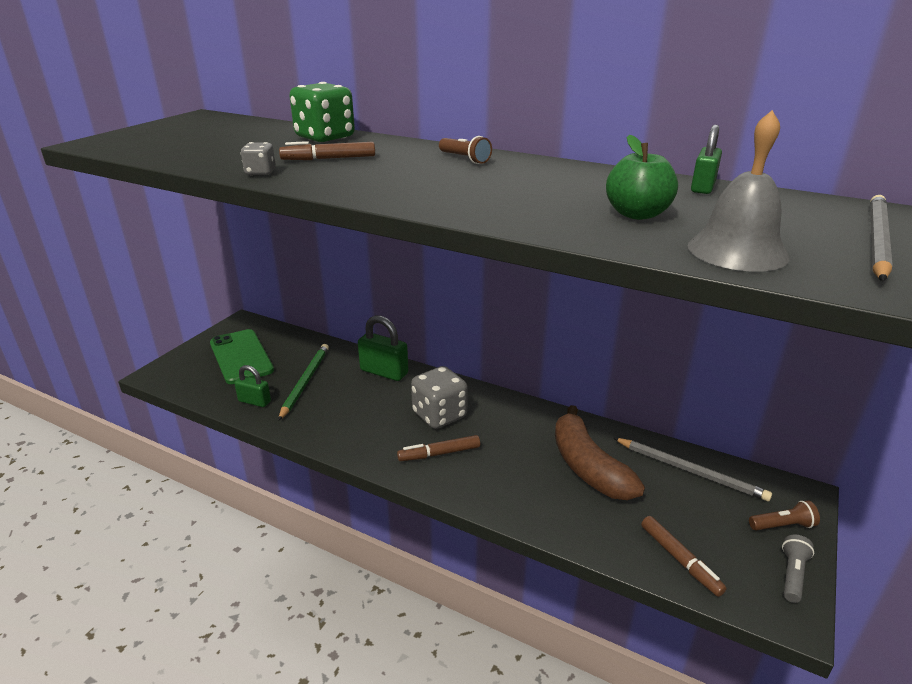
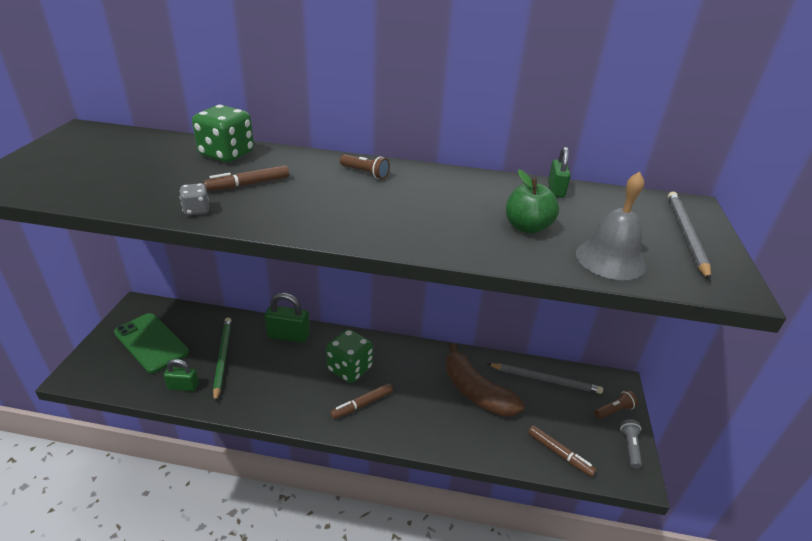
camera: 20 degrees left, 5 degrees up
grey dice [411,366,468,429] -> green dice [326,329,373,383]

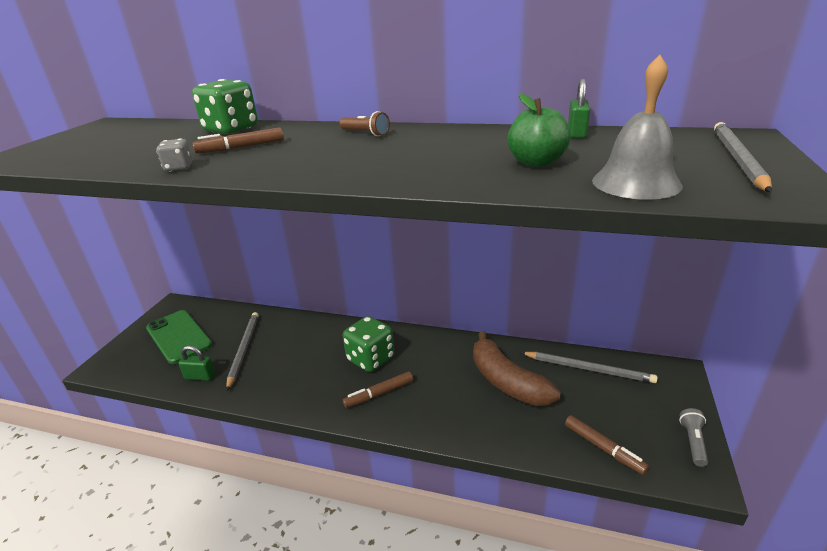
camera: 10 degrees right, 5 degrees down
green pencil [213,318,232,402] -> grey pencil [226,312,259,390]
green padlock [264,293,310,343] -> none
brown flashlight [594,390,638,419] -> none

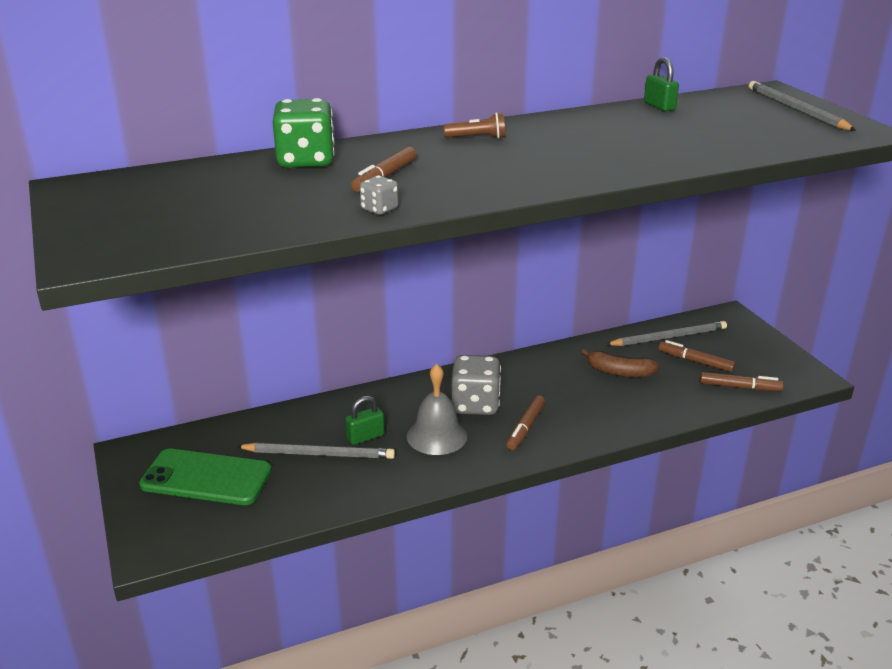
camera: 40 degrees left, 0 degrees up
green padlock [178,345,215,381] -> green padlock moved to [345,396,385,445]
grey pencil [226,312,259,390] -> grey pencil turned 135 degrees clockwise [236,442,395,459]
green dice [343,316,395,372] -> grey dice [451,355,501,415]
brown banana [473,331,560,406] -> brown banana [581,349,659,377], size x0.63
green apple [507,93,571,167] -> none
grey bell [592,55,683,200] -> grey bell moved to [407,364,467,455]
grey flashlight [679,408,708,467] -> none
none -> brown marker [658,340,735,372]

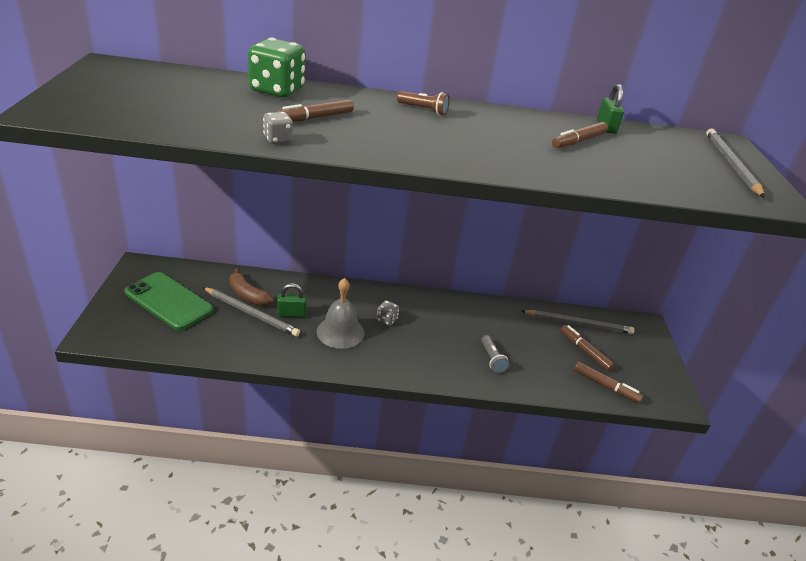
camera: 20 degrees right, 5 degrees up
grey dice [451,355,501,415] -> grey dice [376,300,399,326], size x0.48
brown marker [506,395,545,451] -> brown marker moved to [552,122,608,148]
brown banana [581,349,659,377] -> brown banana moved to [229,268,274,306]
none -> grey flashlight [481,335,509,373]

